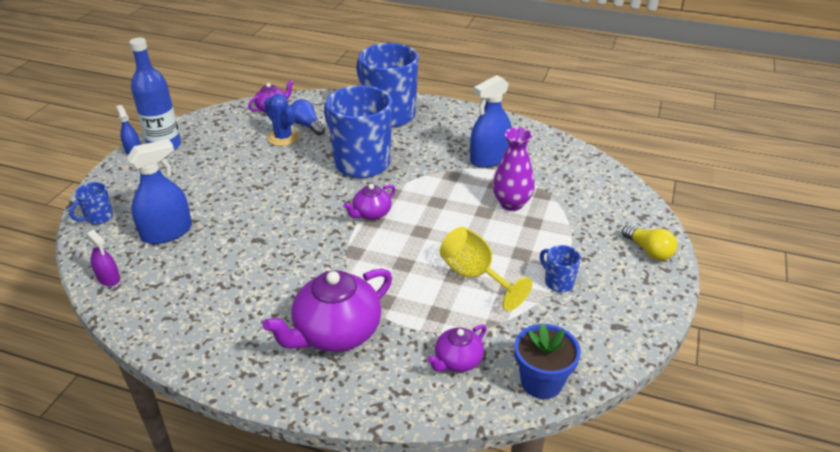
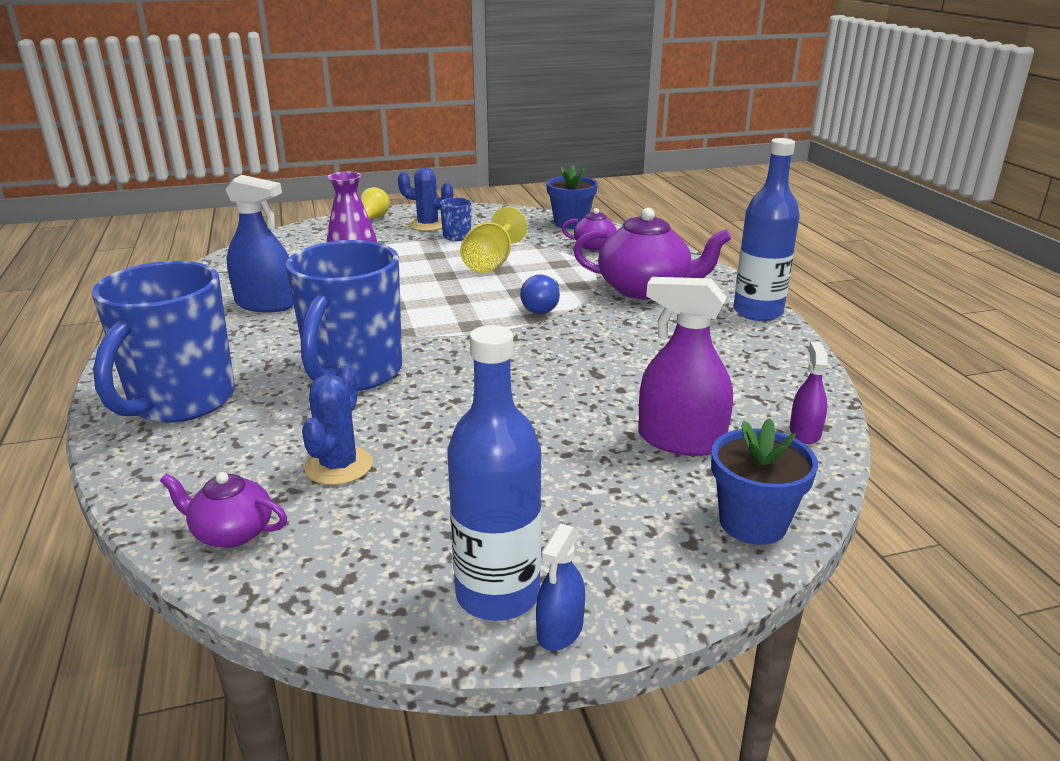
camera: 125 degrees left, 10 degrees down
blue mug [69,182,113,225] -> blue flower pot [711,418,818,545]
blue spray bottle [127,139,192,244] -> purple spray bottle [638,277,733,456]
blue light bulb [291,99,325,136] -> blue light bulb moved to [520,274,560,314]
purple teapot [343,184,396,220] -> none
none -> blue cactus [398,168,453,231]
none -> blue bottle [733,138,800,321]

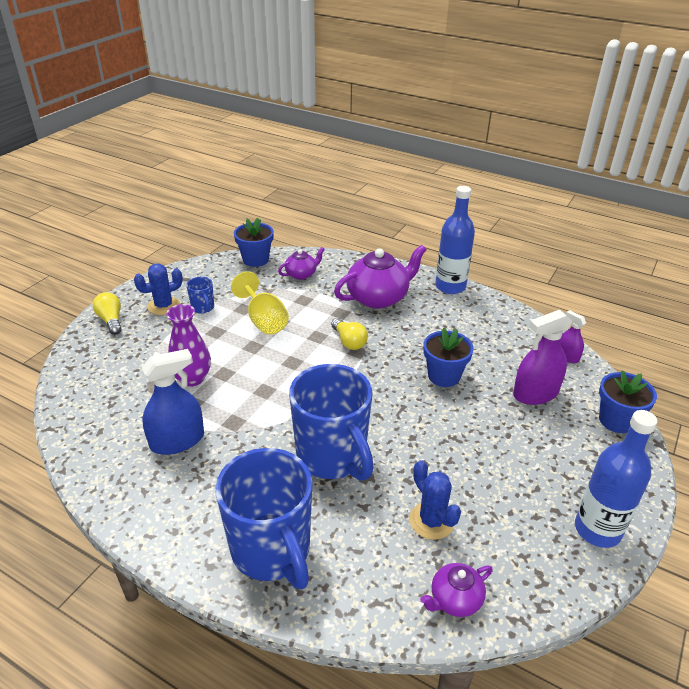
camera: 45 degrees left, 10 degrees up
blue light bulb [520,274,560,314] -> yellow light bulb [331,318,368,350]
blue spray bottle [536,523,585,651] -> none
none -> blue flower pot [424,328,474,387]

